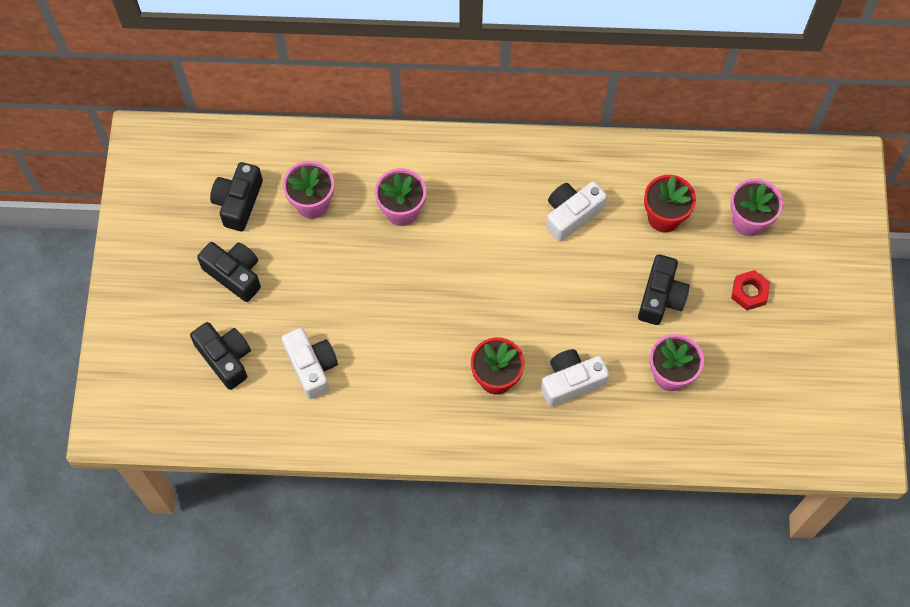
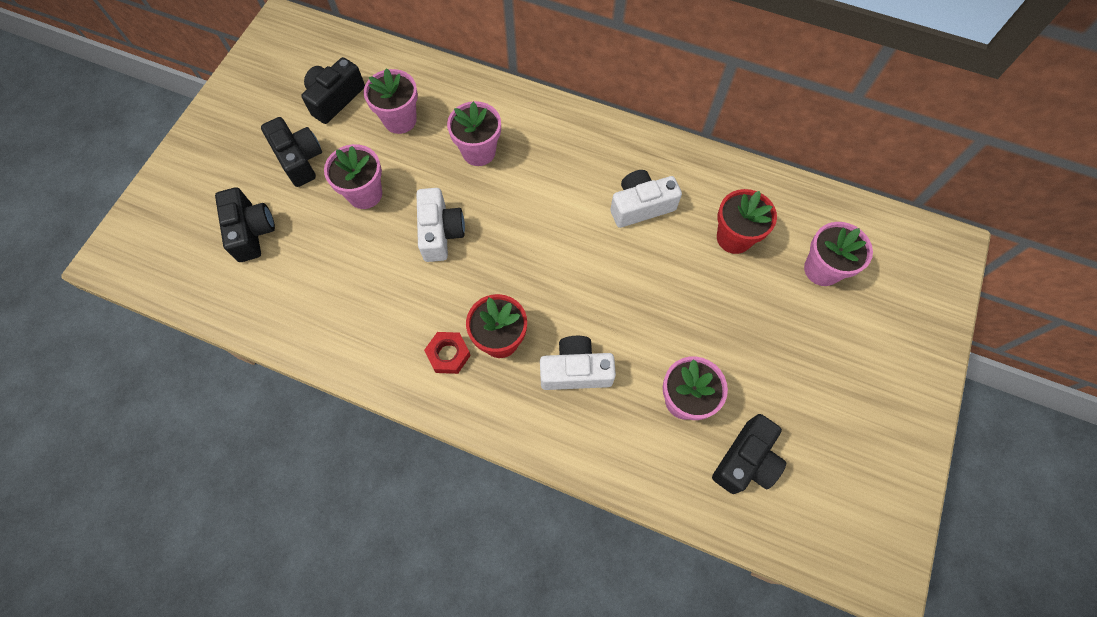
camera: 20 degrees right, 0 degrees up
white camera [282,328,338,399] -> white camera moved to [417,188,465,262]
black camera [638,254,690,325] -> black camera moved to [712,414,786,494]
red nut [731,270,770,310] -> red nut moved to [424,332,471,374]
none -> pink flower pot [324,144,382,209]

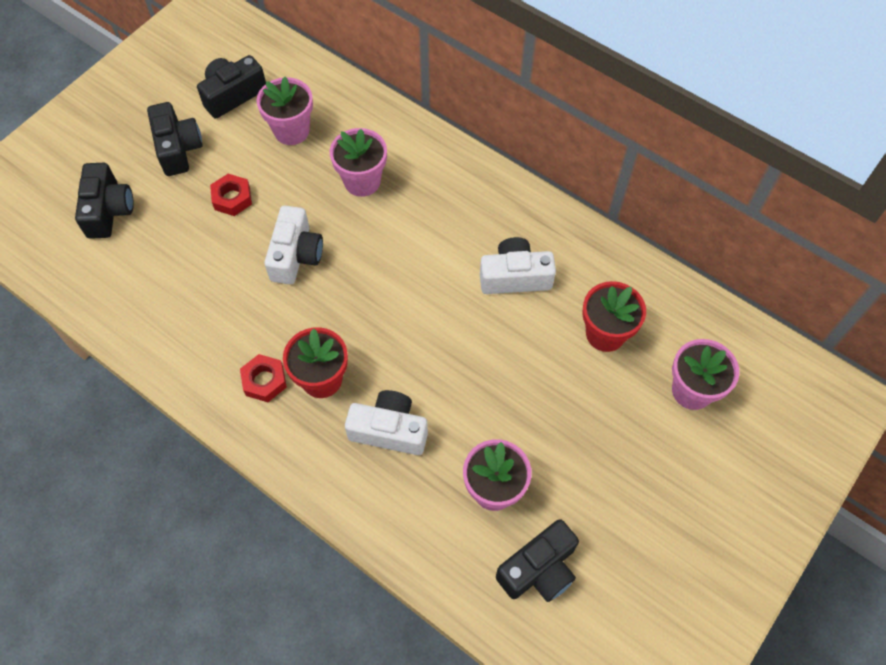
camera: 15 degrees right, 5 degrees down
pink flower pot [324,144,382,209] -> red nut [210,174,252,216]

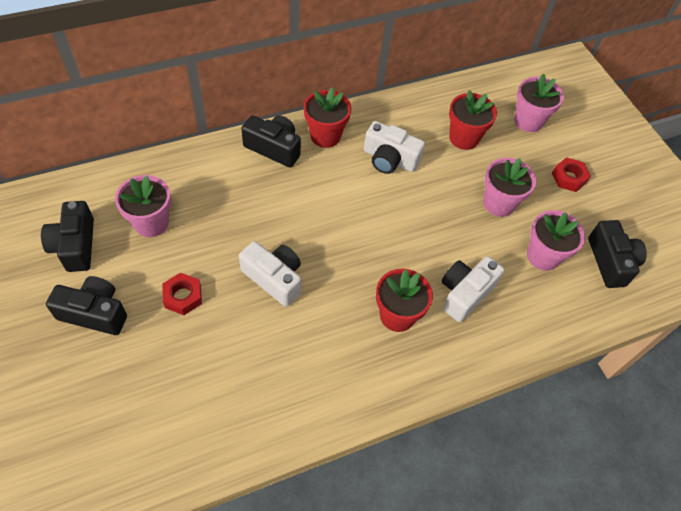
camera: 65 degrees left, 5 degrees down
black camera [75,163,134,239] -> black camera moved to [241,115,301,167]
red nut [240,354,287,402] -> red nut moved to [552,157,591,192]
pink flower pot [330,128,387,197] -> pink flower pot moved to [483,158,536,217]
white camera [480,237,556,294] -> white camera turned 90 degrees counterclockwise [364,121,425,174]
none -> red flower pot [304,87,351,148]

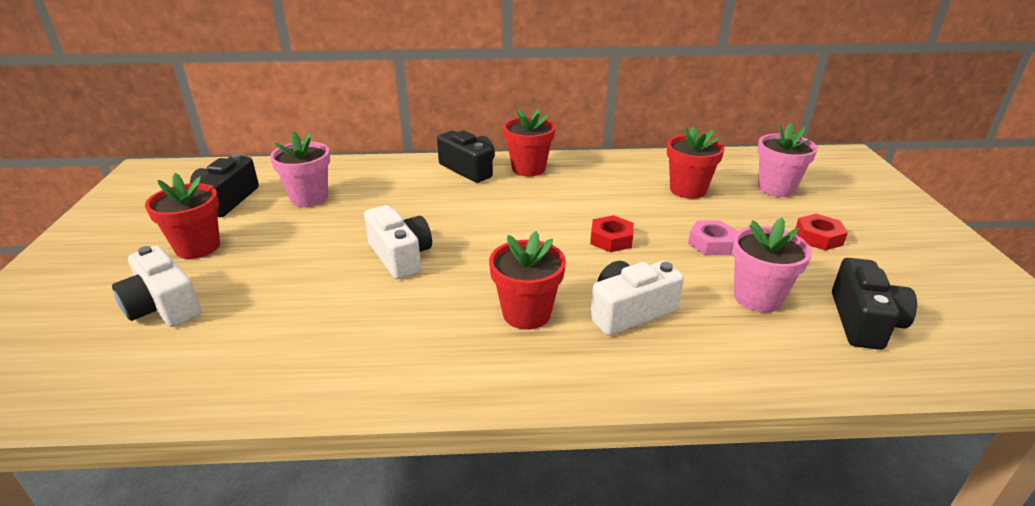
camera: 25 degrees right, 25 degrees down
black camera [46,276,127,335] -> red flower pot [145,173,220,259]
red nut [162,273,202,315] -> red nut moved to [590,215,634,252]
white camera [364,121,425,174] -> white camera moved to [112,246,201,327]
pink flower pot [483,158,536,217] -> pink nut [688,221,738,255]

